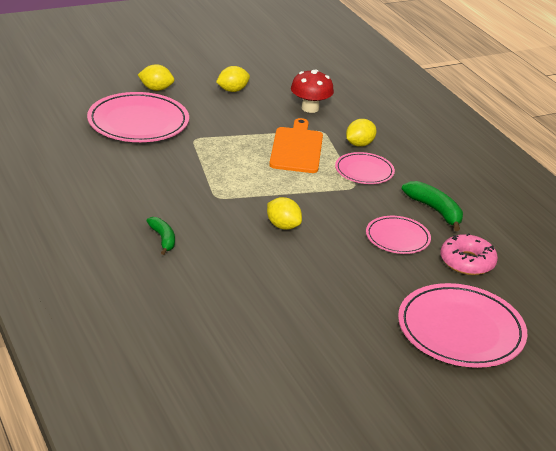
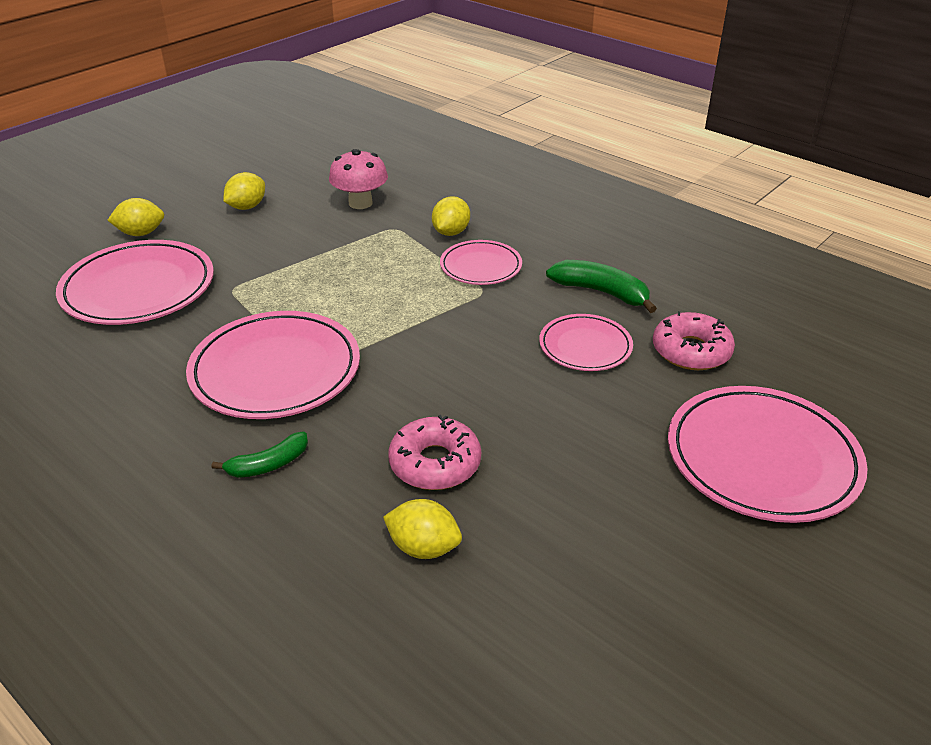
camera: 20 degrees left, 5 degrees up
green banana [147,217,175,255] -> green banana turned 105 degrees clockwise [212,432,308,478]
yellow lemon [267,197,302,230] -> yellow lemon moved to [383,499,462,559]
orange cutting board [269,118,323,173] -> none
red mushroom [291,69,334,113] -> pink mushroom [329,149,388,209]
none -> pink plate [186,311,360,419]
none -> pink donut [388,415,481,490]

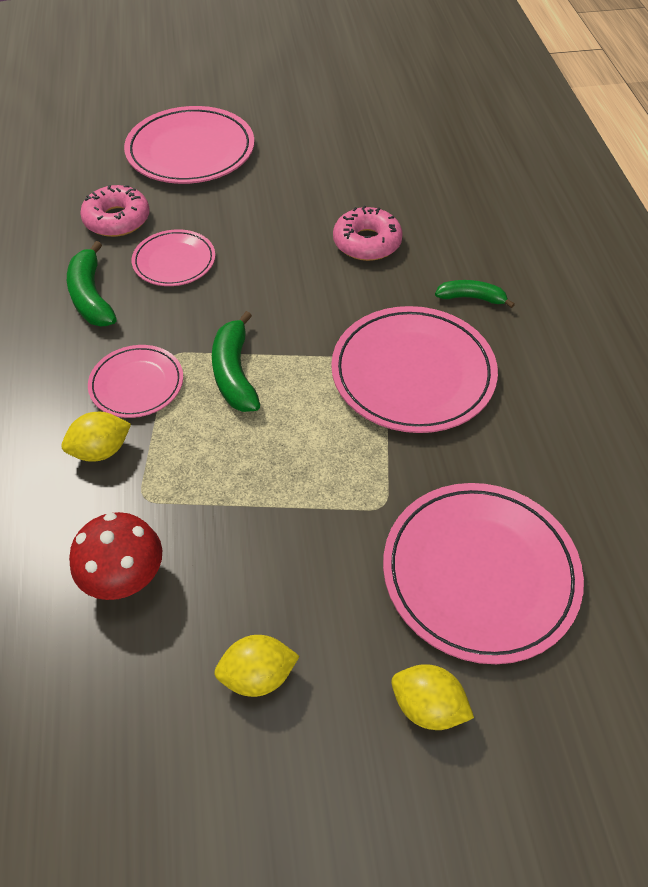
camera: 140 degrees left, 15 degrees up
pink mushroom [329,149,388,209] -> red mushroom [69,512,162,600]
yellow lemon [383,499,462,559] -> none
none -> green banana [212,311,260,412]

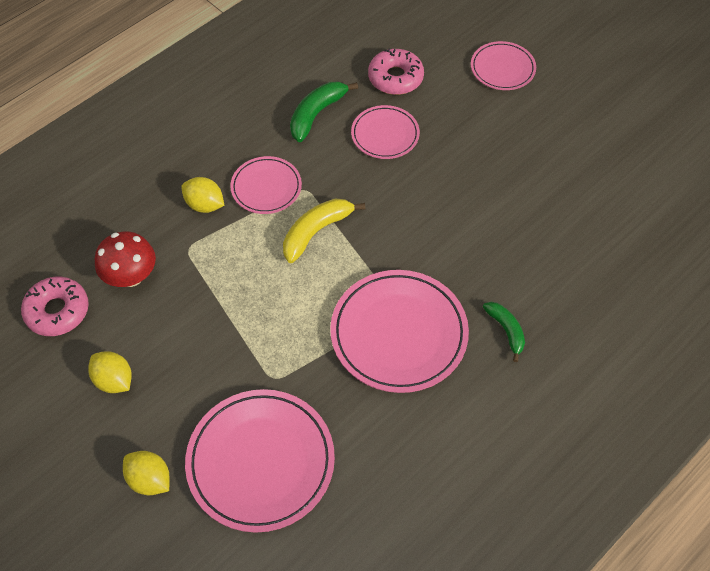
camera: 55 degrees right, 5 degrees up
pink plate [124,106,254,184] -> pink plate [471,41,536,90], size x0.57
green banana [212,311,260,412] -> yellow banana [283,199,365,263]
pink donut [333,206,403,261] -> pink donut moved to [21,277,89,336]
yellow lemon [391,664,474,730] -> yellow lemon turned 45 degrees counterclockwise [123,451,169,495]

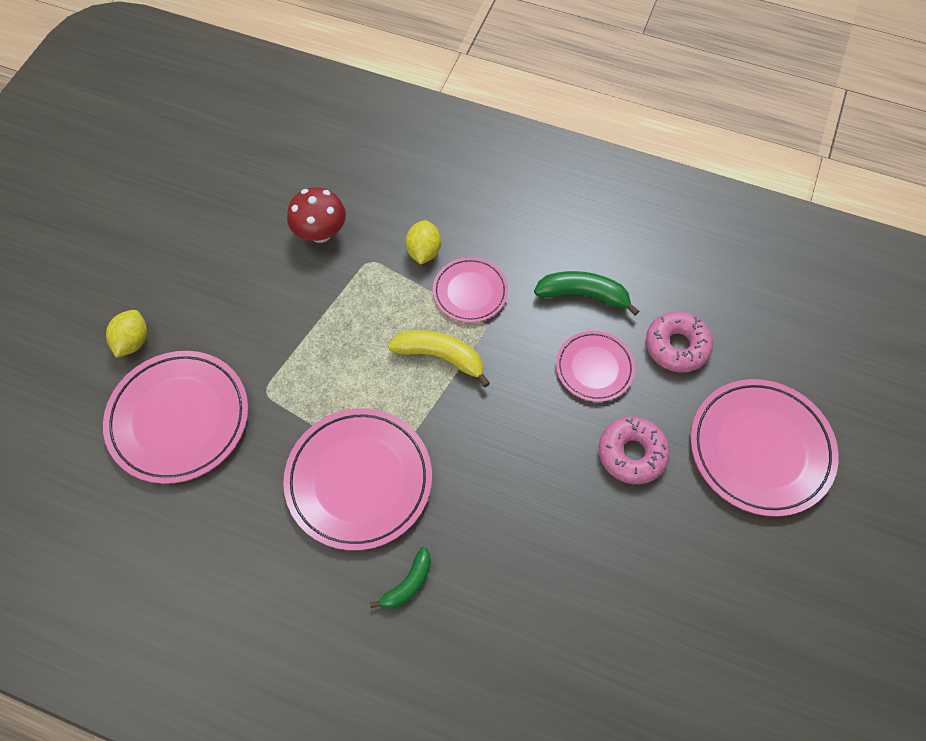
camera: 65 degrees right, 5 degrees up
pink donut [21,277,89,336] -> pink donut moved to [599,417,670,484]
yellow lemon [88,351,132,393] -> none
pink plate [471,41,536,90] -> pink plate [690,379,839,517], size x1.76

